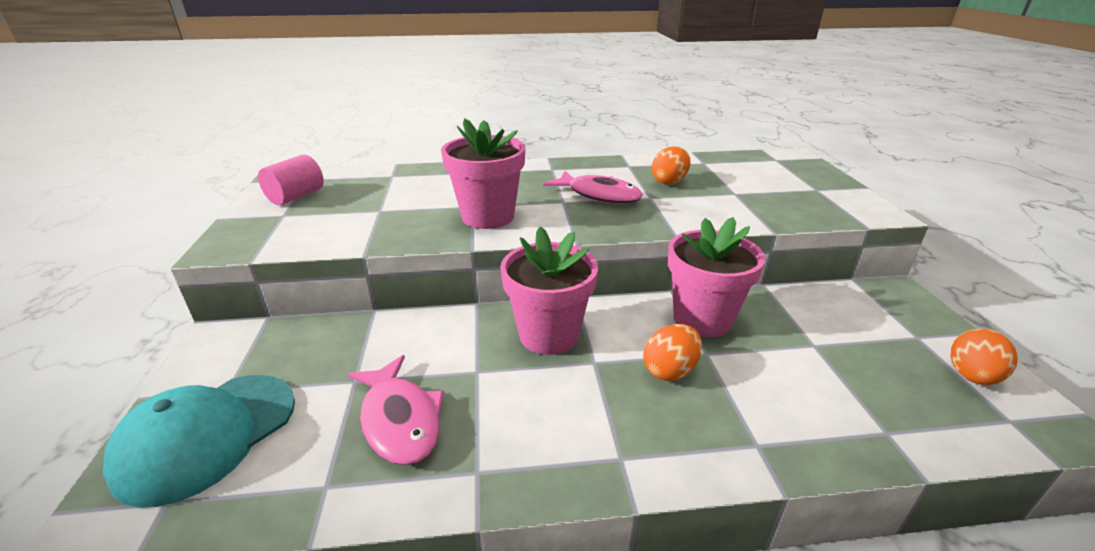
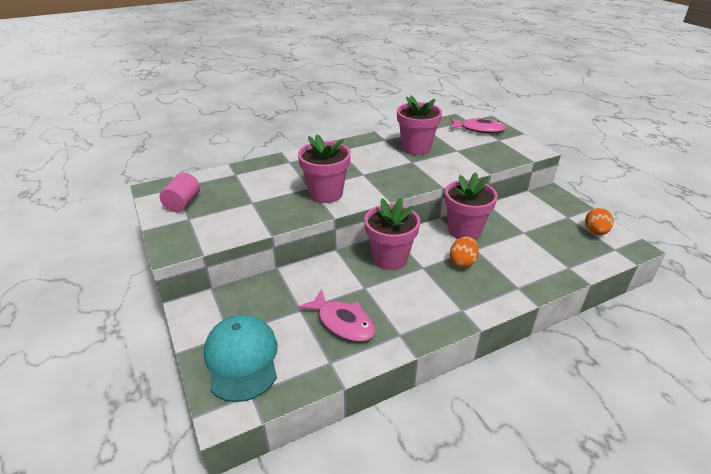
camera: 20 degrees left, 5 degrees up
turquoise cap [103,375,295,508] -> turquoise cap turned 150 degrees clockwise [204,314,277,402]
pink fish [543,171,643,204] -> pink fish moved to [449,118,506,133]
orange egg [652,147,691,185] -> pink flower pot [397,96,442,155]

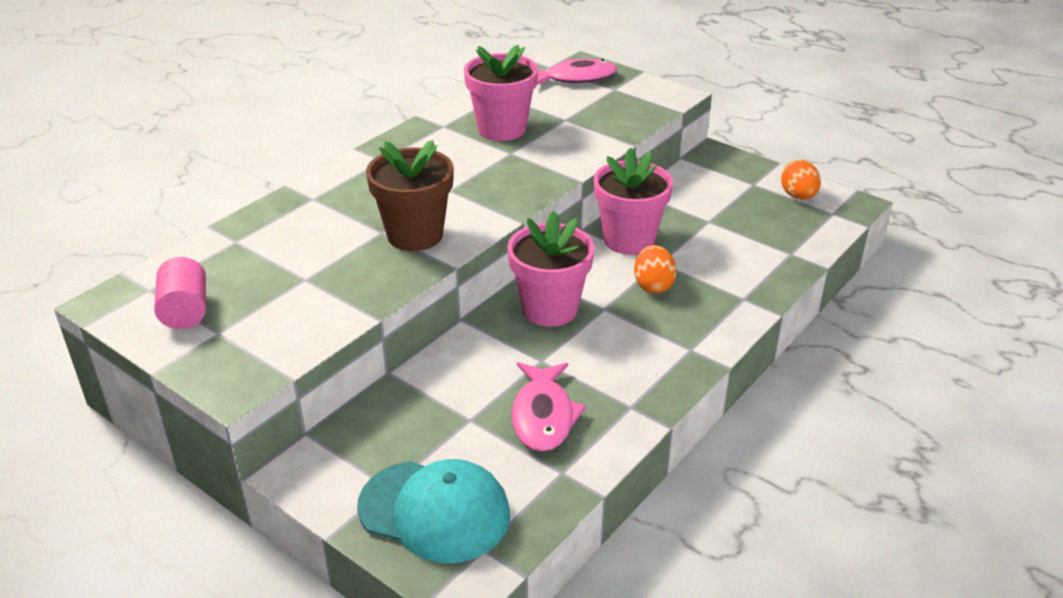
camera: 25 degrees left, 0 degrees up
turquoise cap [204,314,277,402] -> turquoise cap turned 150 degrees clockwise [357,459,510,563]
pink flower pot [298,134,351,203] -> brown flower pot [366,140,454,251]
pink fish [298,289,375,342] -> pink fish turned 75 degrees clockwise [511,362,586,452]

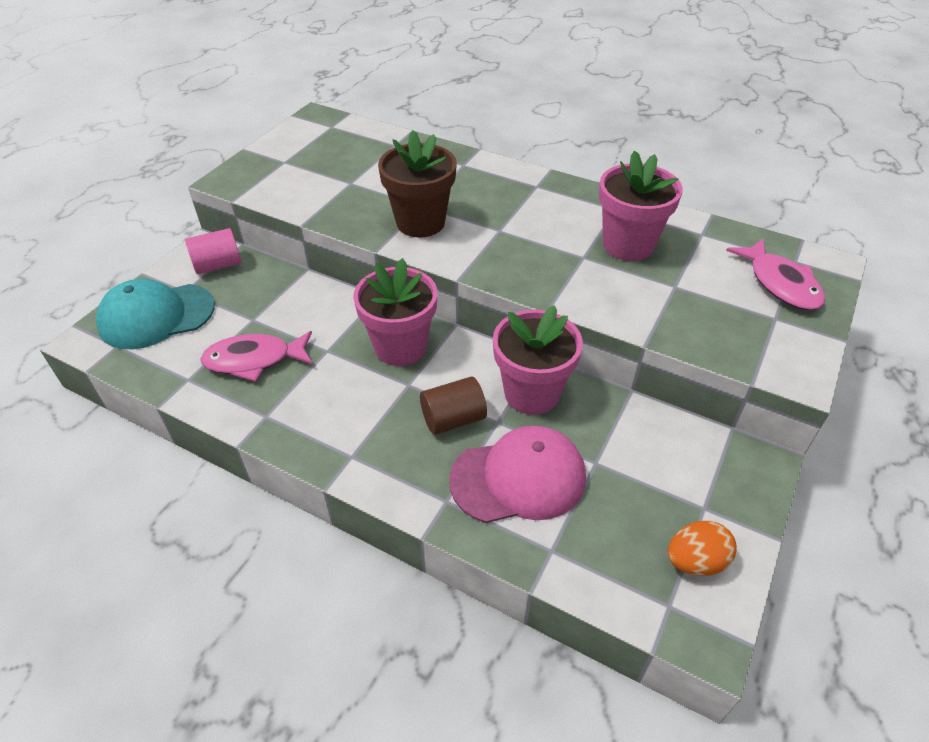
camera: 80 degrees right, 10 degrees up
pink cylinder [154,257,206,329] -> pink cylinder moved to [185,228,241,274]
turquoise cap [357,459,510,563] -> turquoise cap turned 60 degrees clockwise [96,279,215,349]
orange egg [634,245,677,294] -> brown cylinder [420,376,487,435]
none -> pink cap [449,426,586,523]

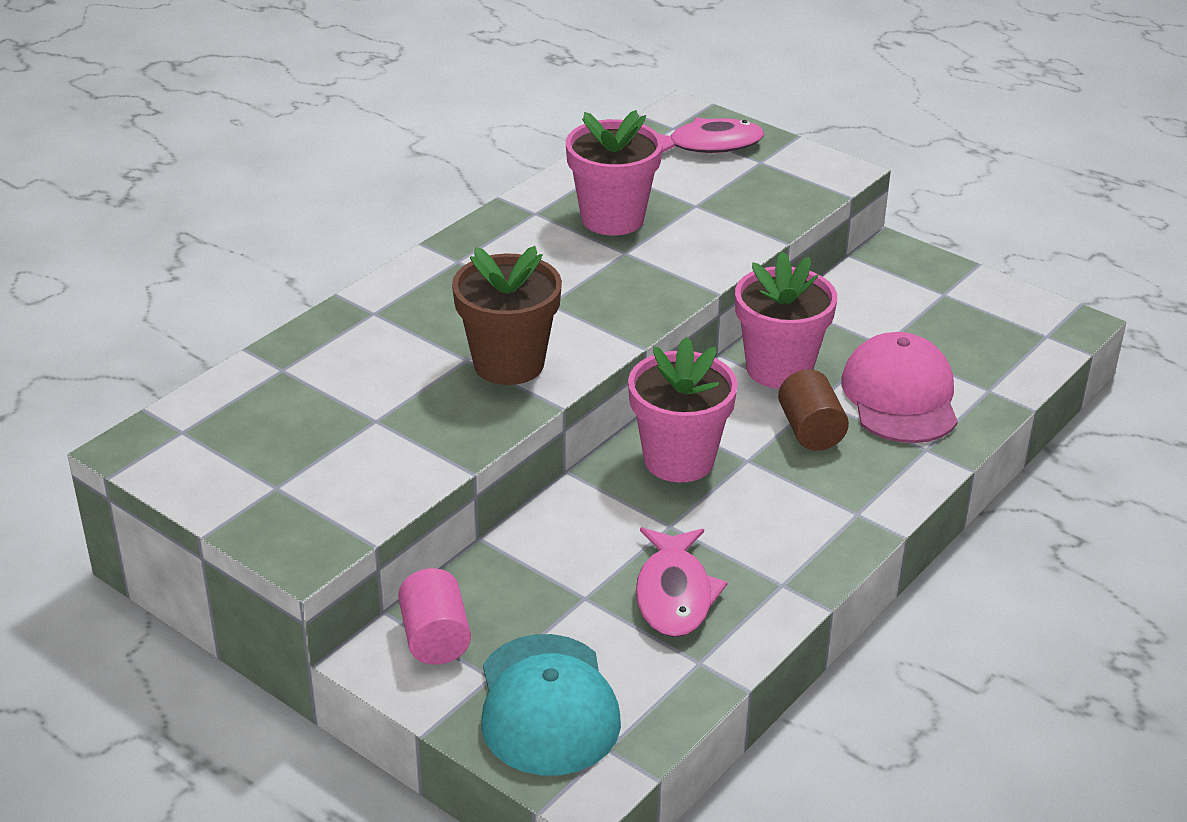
camera: 80 degrees left, 10 degrees down
orange egg [668,521,737,576] -> none

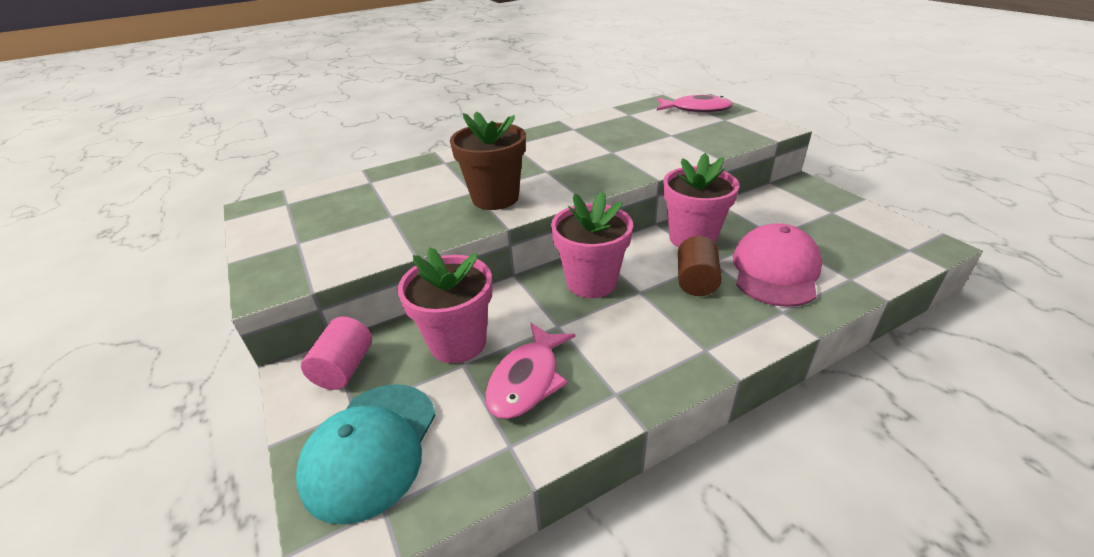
camera: 25 degrees right, 0 degrees up
pink flower pot [566,110,663,235] -> pink flower pot moved to [398,247,492,363]

